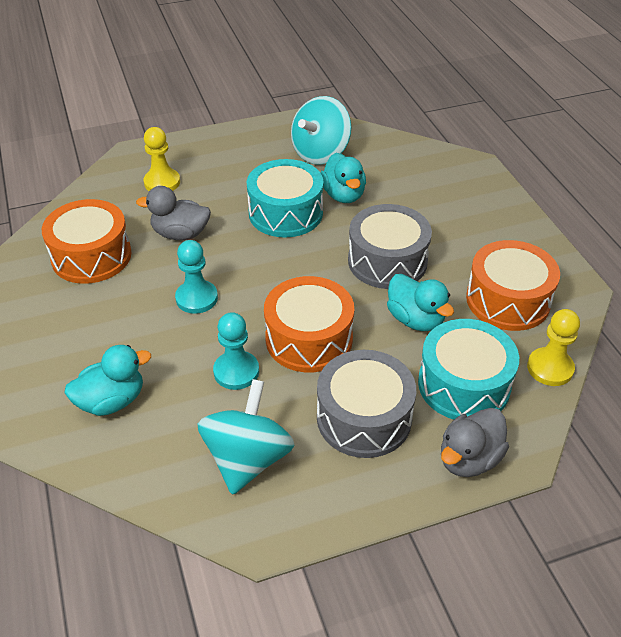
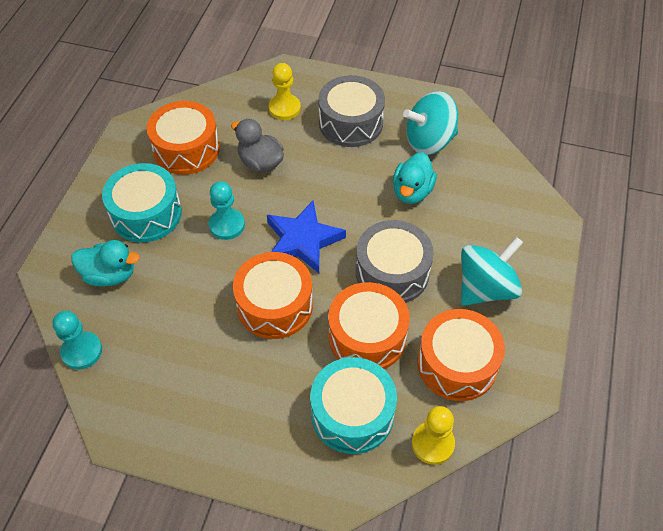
camera: 35 degrees right, 10 degrees up
turquoise spinning top [198,379,295,495] -> turquoise spinning top moved to [461,237,523,306]
turquoise pawn [213,312,259,390] -> turquoise pawn moved to [52,311,102,370]
turquoise drum [247,159,324,237] -> turquoise drum moved to [102,163,182,243]
grey drum [317,350,416,458] -> grey drum moved to [318,75,385,147]
turquoise duck [387,274,454,331] -> orange drum [328,282,410,369]
grey duck [441,408,509,477] -> none
none -> blue star [267,200,346,273]

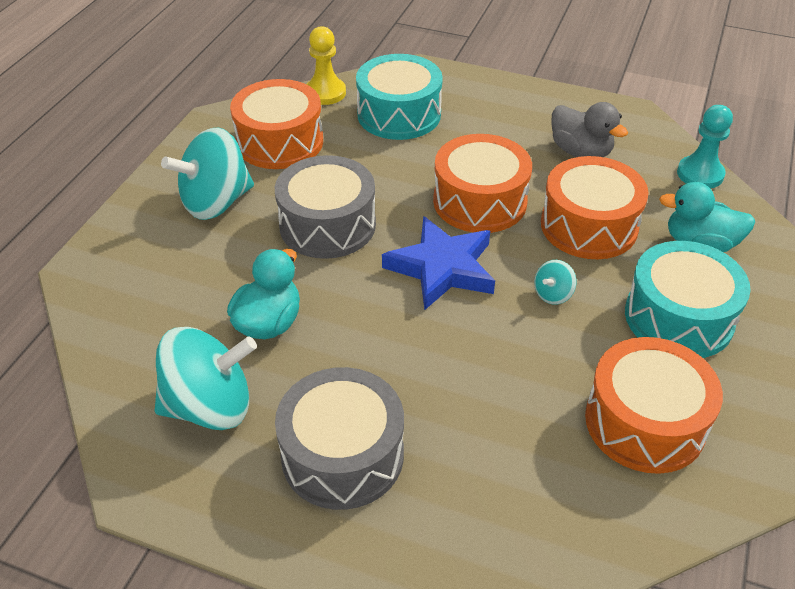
camera: 175 degrees left, 10 degrees down
turquoise pawn [209,181,245,240] -> turquoise spinning top [534,260,577,305]
grey duck [231,119,284,172] -> grey duck moved to [551,102,628,157]
yellow pawn [269,63,301,120] -> none
orange drum [328,282,410,369] -> orange drum moved to [541,156,649,259]

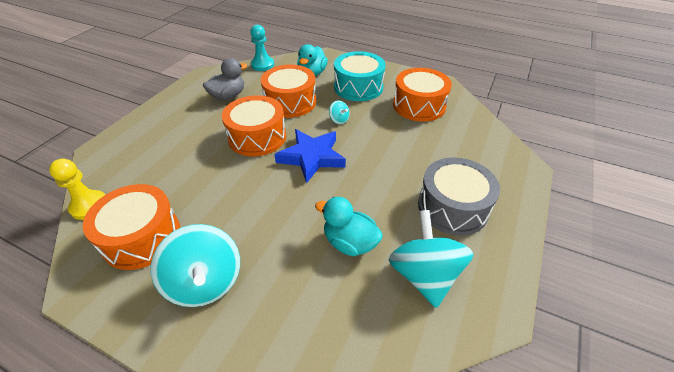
camera: 85 degrees left, 0 degrees up
grey drum [275,155,376,259] -> none
turquoise drum [356,54,443,140] -> none

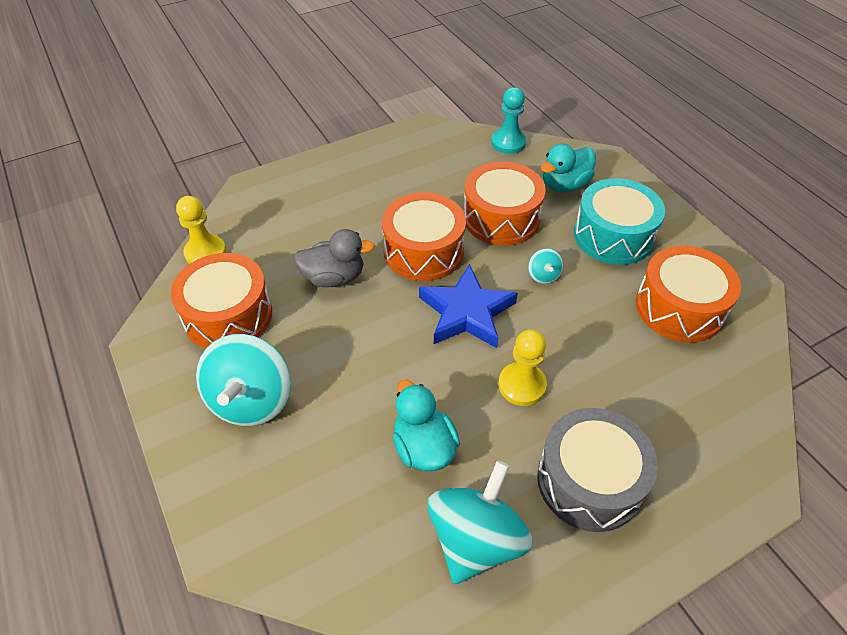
camera: 35 degrees right, 5 degrees up
grey duck [203,58,247,100] -> grey duck moved to [294,229,375,287]
none -> yellow pawn [498,330,547,406]

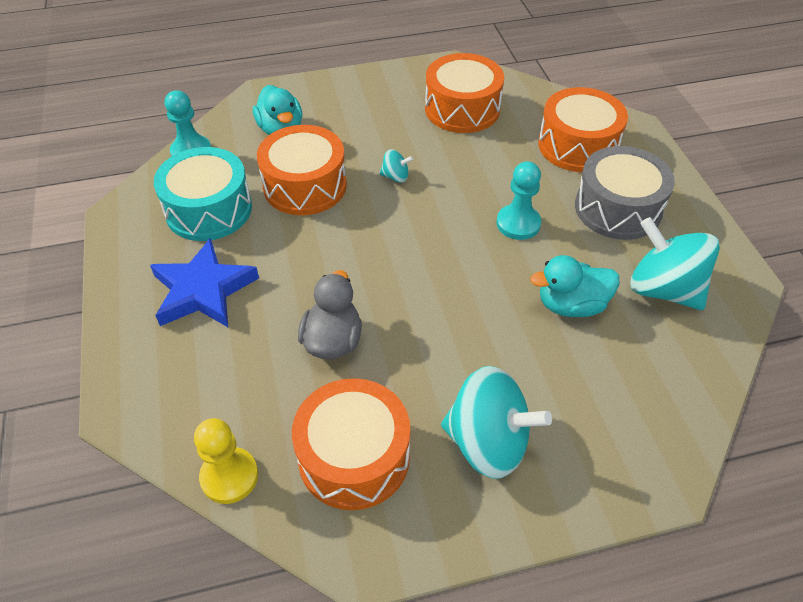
camera: 75 degrees left, 0 degrees up
orange drum [382,192,466,281] -> orange drum moved to [538,87,628,172]
blue star [419,264,518,348] -> blue star moved to [150,238,259,327]
yellow pawn [498,330,547,406] -> turquoise pawn [496,161,541,240]
turquoise drum [574,178,665,265] -> turquoise drum moved to [154,147,252,241]

